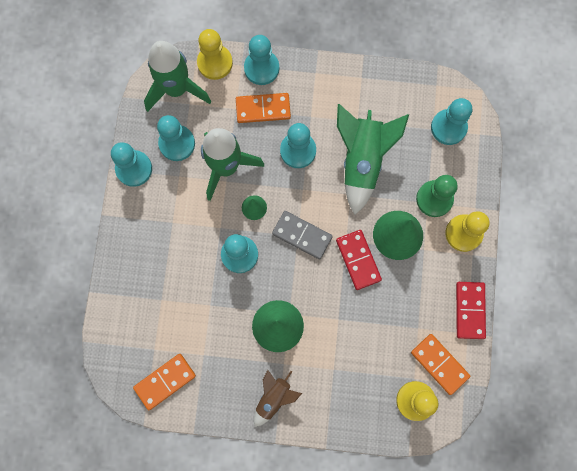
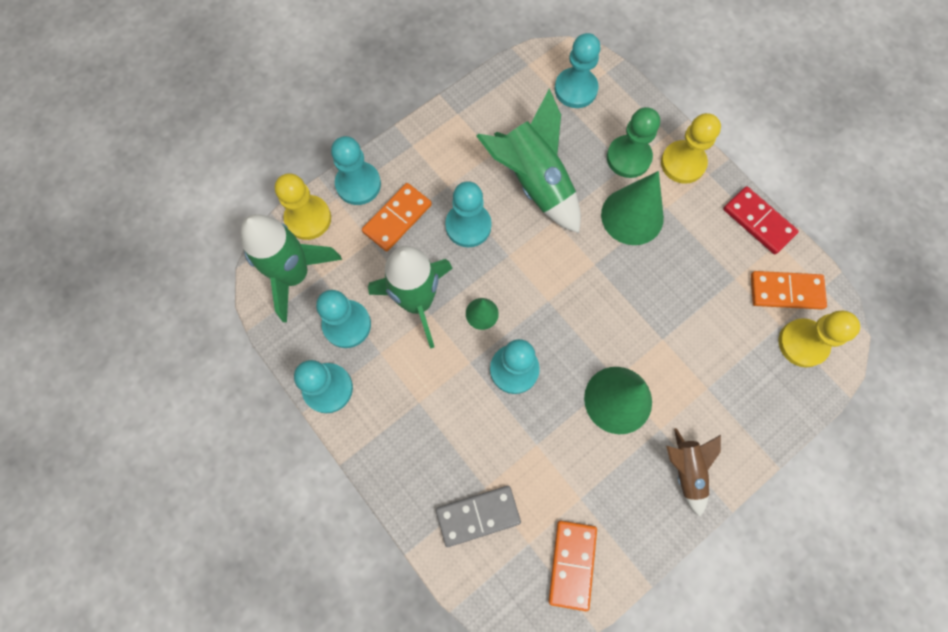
camera: 45 degrees left, 5 degrees down
grey domino [272,211,333,259] -> grey domino moved to [436,486,521,547]
red domino [336,230,382,290] -> none

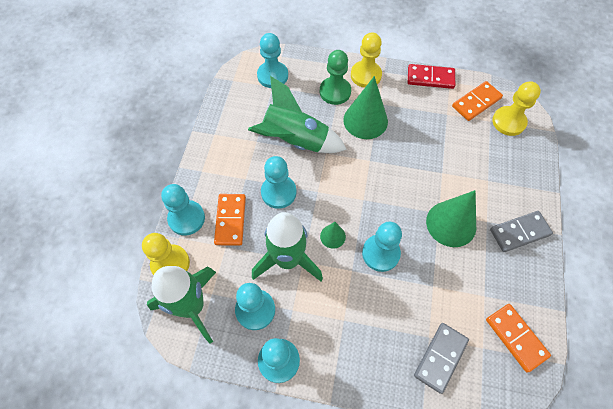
camera: 40 degrees left, 10 degrees down
brown rocket [666,428,721,517] -> grey domino [490,211,553,252]

